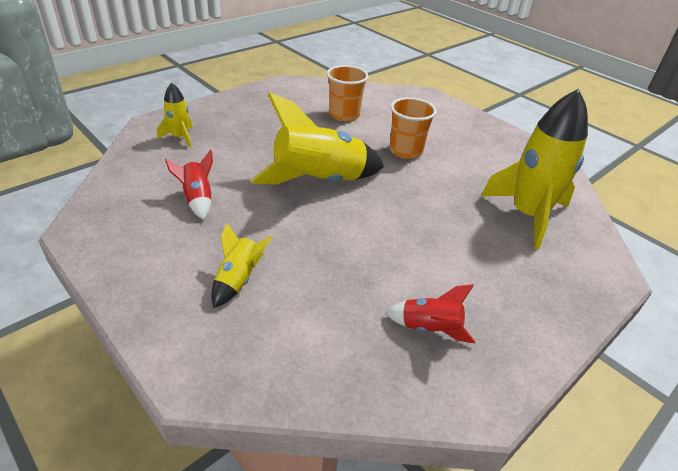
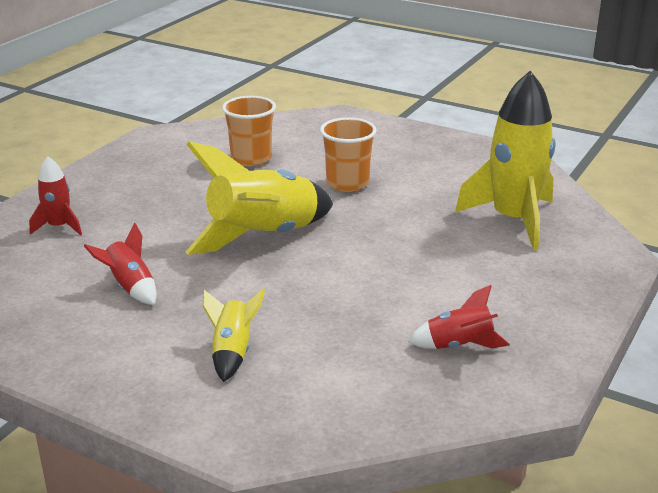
camera: 15 degrees left, 10 degrees down
yellow rocket [157,82,193,148] -> red rocket [29,157,82,235]

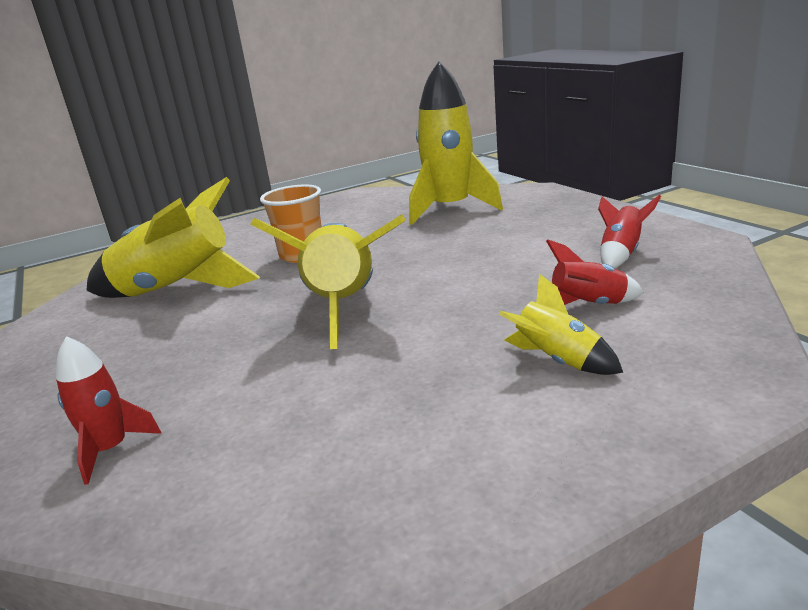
camera: 55 degrees left, 5 degrees down
red rocket [84,223,157,305] -> red rocket moved to [546,240,644,305]
orange cup [222,96,276,166] -> yellow rocket [86,177,260,298]

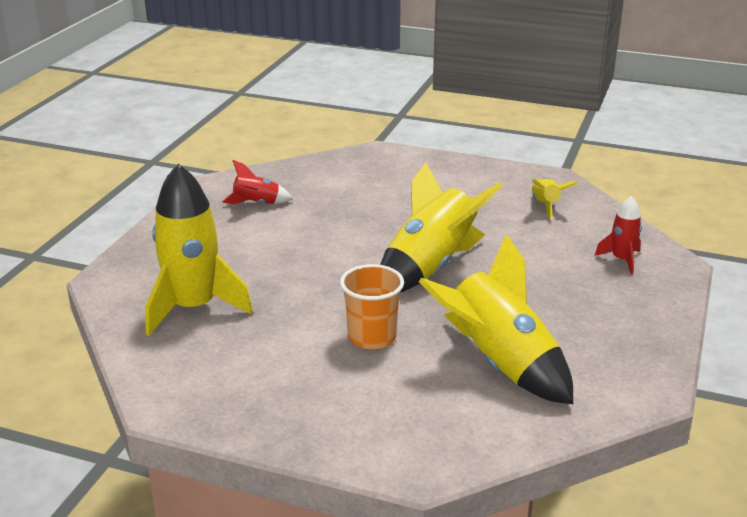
camera: 135 degrees left, 5 degrees up
yellow rocket [499,274,623,375] -> yellow rocket moved to [531,177,577,220]
red rocket [546,240,644,305] -> none

